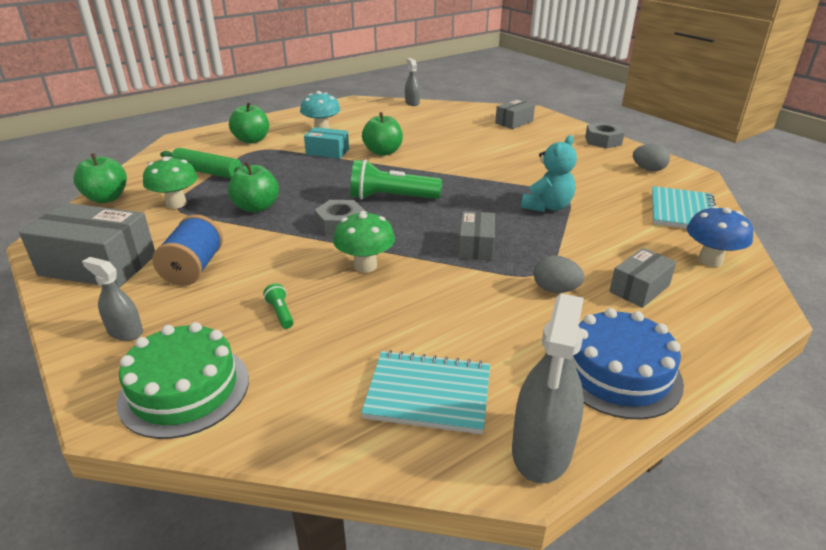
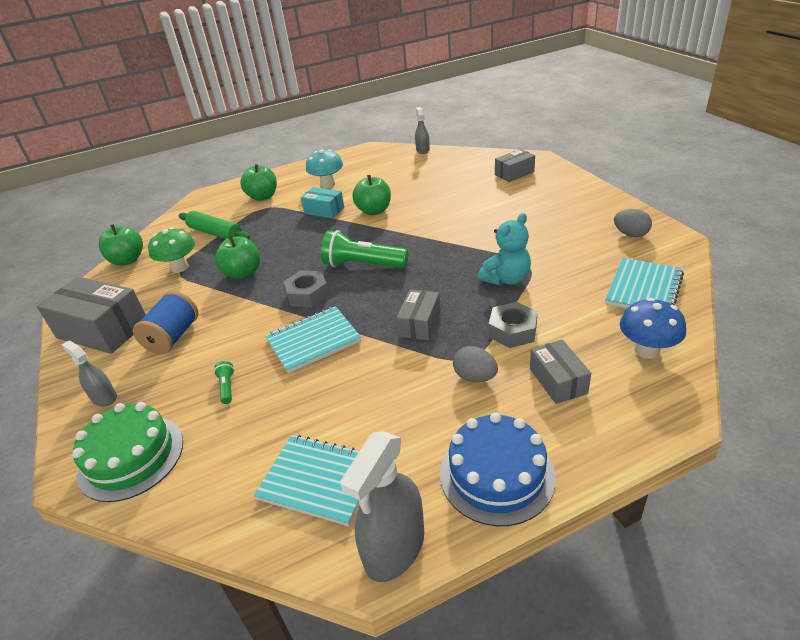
camera: 15 degrees right, 5 degrees up
green mushroom [333,211,395,273] -> turquoise notebook [265,306,361,373]
grey nut [585,122,624,149] -> grey nut moved to [489,302,538,348]
grey box [609,248,677,308] -> grey box turned 75 degrees counterclockwise [530,339,591,404]

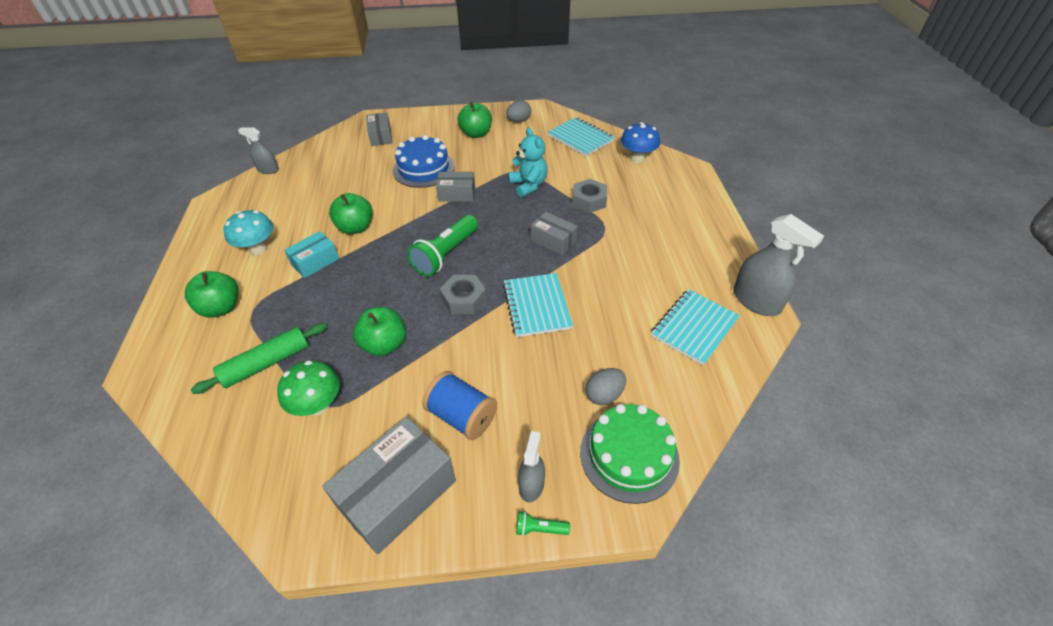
camera: 75 degrees left, 10 degrees up
grey spray bottle [62,341,117,406] -> grey spray bottle turned 135 degrees clockwise [518,431,545,502]
green apple [99,224,143,266] -> green apple moved to [458,102,492,138]
green flashlight [214,361,234,404] -> green flashlight moved to [516,511,570,536]
blue cake [440,412,556,526] -> blue cake moved to [393,135,455,188]
grey egg [453,346,498,382] -> grey egg moved to [586,368,626,405]
grey box [530,339,591,404] -> grey box moved to [436,172,475,202]

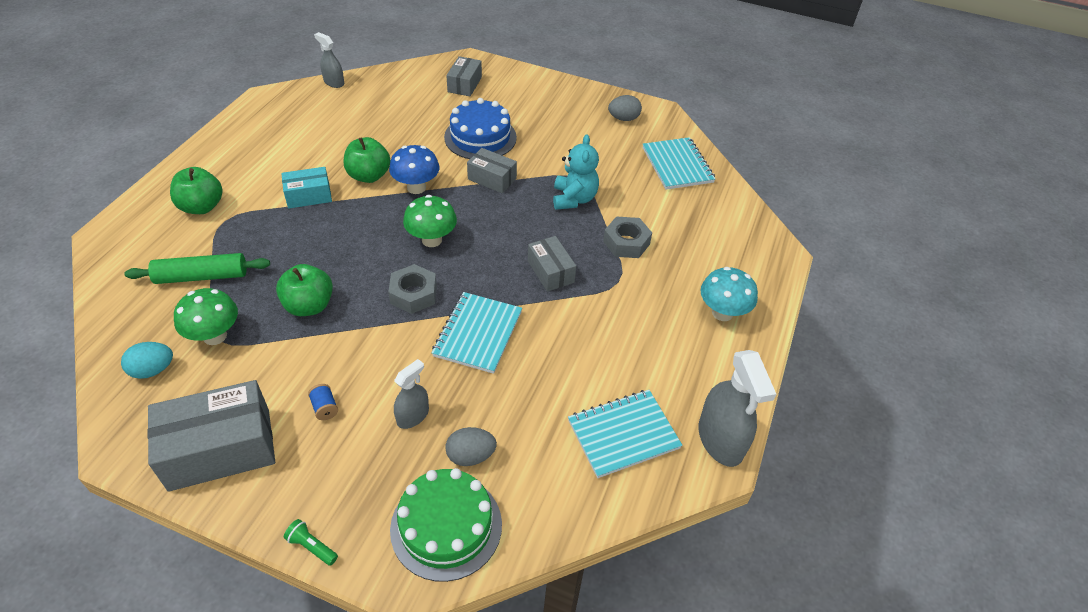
camera: 25 degrees right, 0 degrees up
turquoise mushroom [223,210,274,255] -> turquoise mushroom moved to [700,267,758,321]
green flashlight [407,215,478,276] -> green mushroom [403,195,457,247]
blue spool [422,371,497,440] -> blue spool [308,384,338,420], size x0.46
green apple [458,102,492,138] -> none
grey spray bottle [518,431,545,502] -> grey spray bottle moved to [394,359,429,429]
blue mushroom [621,122,660,163] -> blue mushroom moved to [389,145,440,194]
none -> turquoise egg [121,342,173,379]

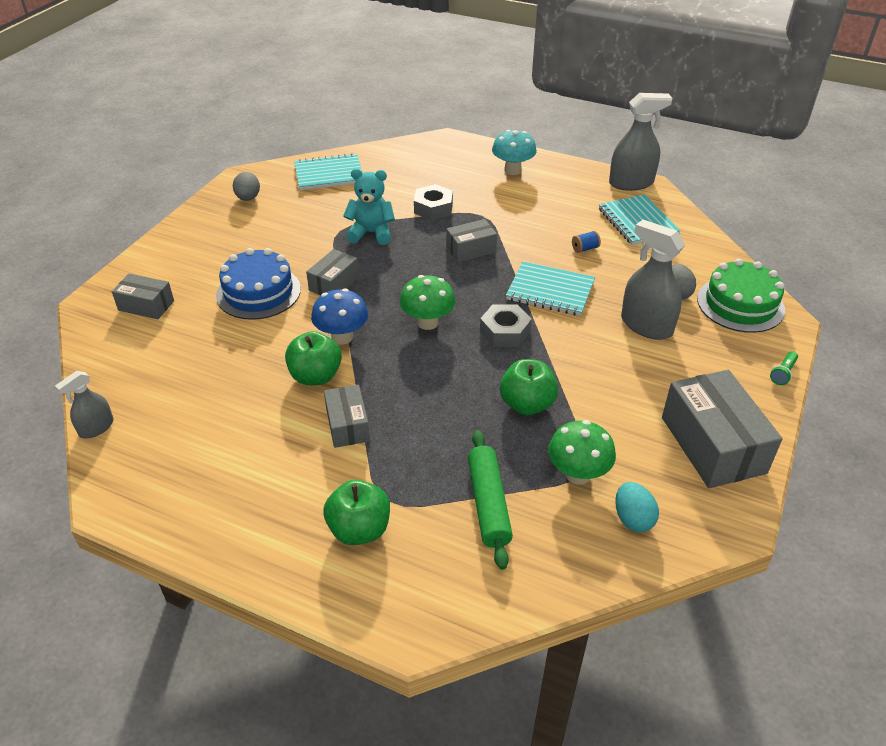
camera: 85 degrees left, 5 degrees down
turquoise box [281,167,332,208] -> grey box [324,385,370,448]
blue spool [308,384,338,420] -> blue spool moved to [572,231,601,253]
grey spray bottle [394,359,429,429] -> grey spray bottle [621,220,685,340], size x1.75

